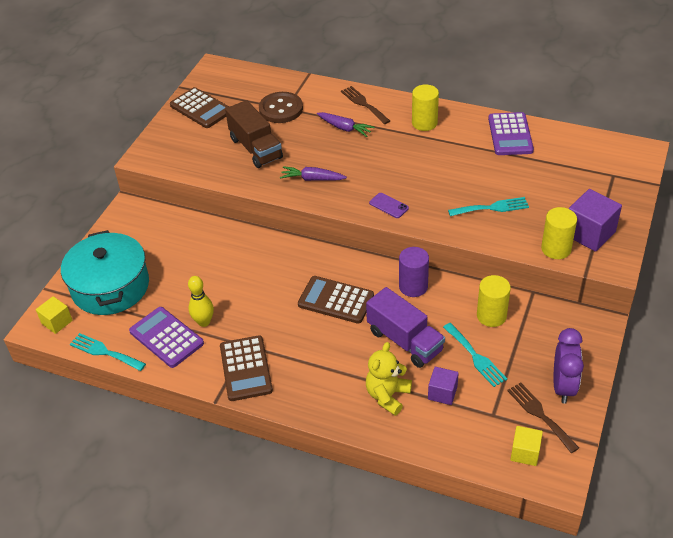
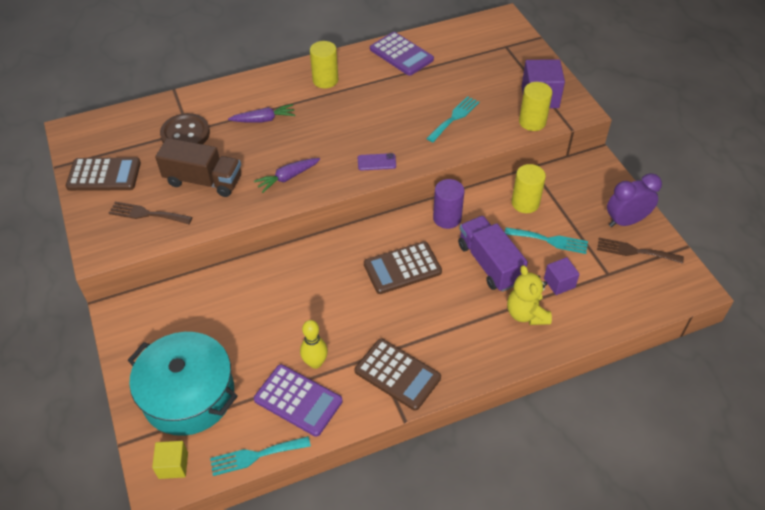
camera: 45 degrees left, 5 degrees up
purple calculator [129,307,204,368] -> purple calculator turned 150 degrees counterclockwise [254,364,343,437]
brown fork [341,86,390,124] -> brown fork moved to [109,202,192,224]
purple truck [366,287,445,368] -> purple truck turned 120 degrees counterclockwise [458,216,528,292]
yellow cube [510,426,543,466] -> none
purple clock [554,328,584,404] -> purple clock turned 75 degrees counterclockwise [607,173,662,227]

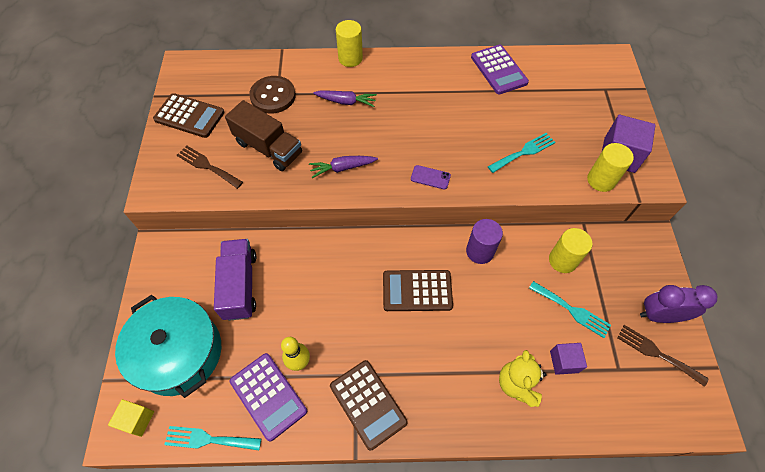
camera: 20 degrees right, 10 degrees up
yellow cylinder [310,41,338,88] -> yellow cylinder moved to [336,20,363,67]
purple truck [458,216,528,292] -> purple truck moved to [214,239,256,321]

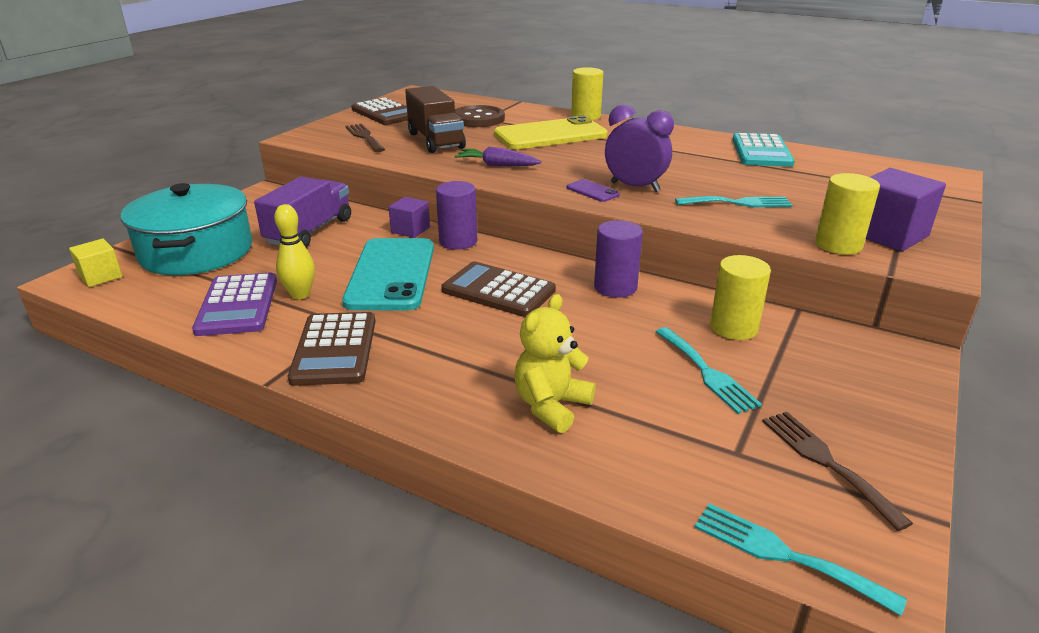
camera: 30 degrees right, 30 degrees down
turquoise fork [164,426,261,450] -> turquoise fork moved to [694,503,907,616]
purple carrot [313,90,377,107] -> yellow phone [494,116,608,149]
purple calculator [471,45,529,94] -> turquoise calculator [732,133,795,167]
purple cube [550,343,587,375] -> purple cube moved to [388,197,430,238]
purple clock [640,285,717,323] -> purple clock moved to [605,104,674,192]
none -> turquoise phone [342,238,434,310]
none -> purple cylinder [436,181,477,250]

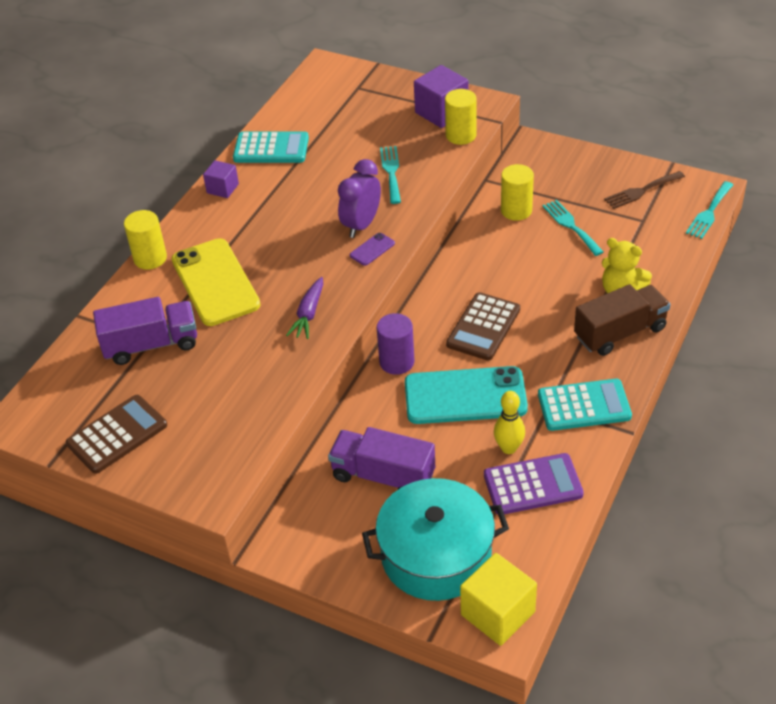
camera: 90 degrees left, 15 degrees up
yellow cube [69,239,123,287] -> yellow cube [460,553,537,646], size x1.68
brown calculator [288,312,376,386] -> turquoise calculator [538,379,632,431]
brown fork [346,124,385,152] -> none
purple cube [388,197,430,238] -> purple cube moved to [203,160,239,198]
brown truck [405,86,466,153] -> brown truck moved to [574,284,671,356]
brown button [455,105,505,127] -> purple truck [93,297,197,365]
purple cylinder [594,220,643,298] -> none
turquoise fork [656,327,762,414] -> turquoise fork turned 90 degrees counterclockwise [542,200,604,256]

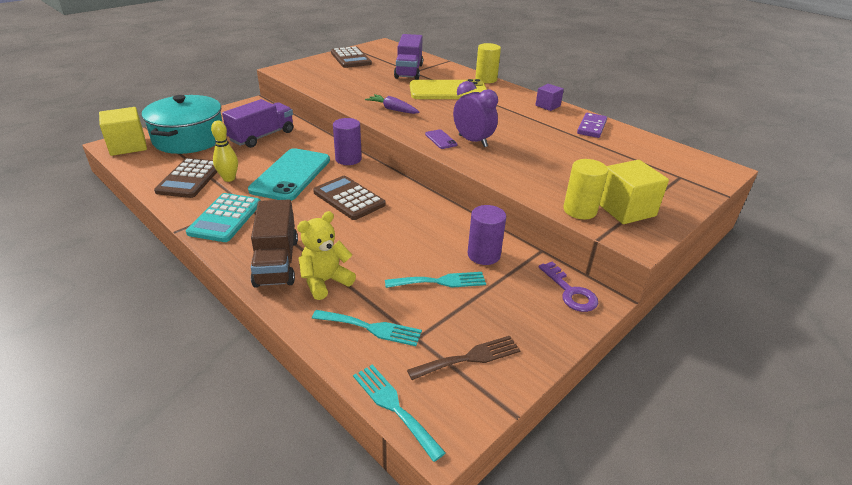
camera: 105 degrees right, 10 degrees down
turquoise calculator [233,131,309,163] -> purple domino [577,113,607,138]
turquoise fork [380,146,401,204] -> turquoise fork moved to [312,310,422,346]
purple cube [414,65,468,128] -> yellow cube [600,160,669,224]
purple calculator [484,453,584,514] -> brown calculator [154,158,217,198]
yellow cylinder [501,164,534,221] -> purple cylinder [468,205,506,265]
brown fork [604,171,685,209] -> brown fork turned 75 degrees clockwise [407,336,521,380]
none -> purple key [539,261,598,312]

